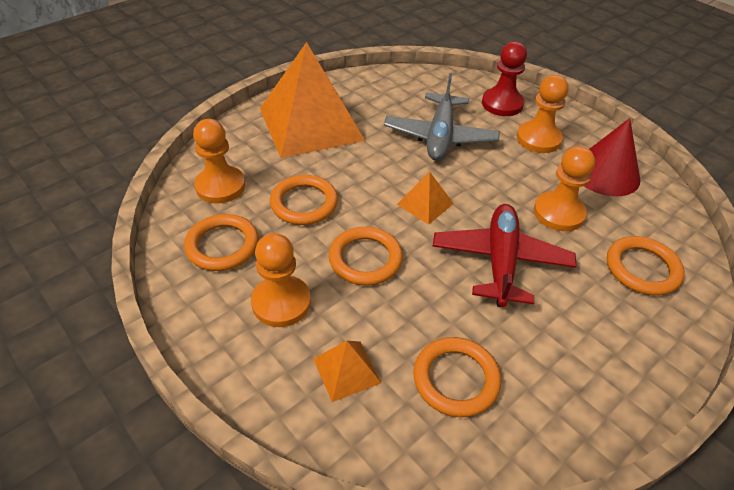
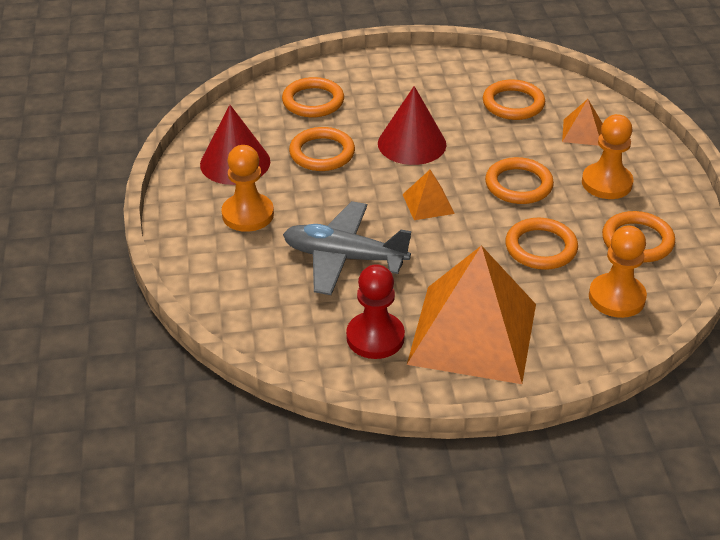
camera: 145 degrees left, 5 degrees down
grey plane [384,73,500,161] -> grey plane turned 120 degrees counterclockwise [283,201,411,295]
red plane [433,204,577,307] -> red cone [378,86,446,165]
red pawn [482,41,527,116] -> red pawn moved to [346,264,405,359]
orange pawn [534,146,595,231] -> orange ring [289,127,355,171]

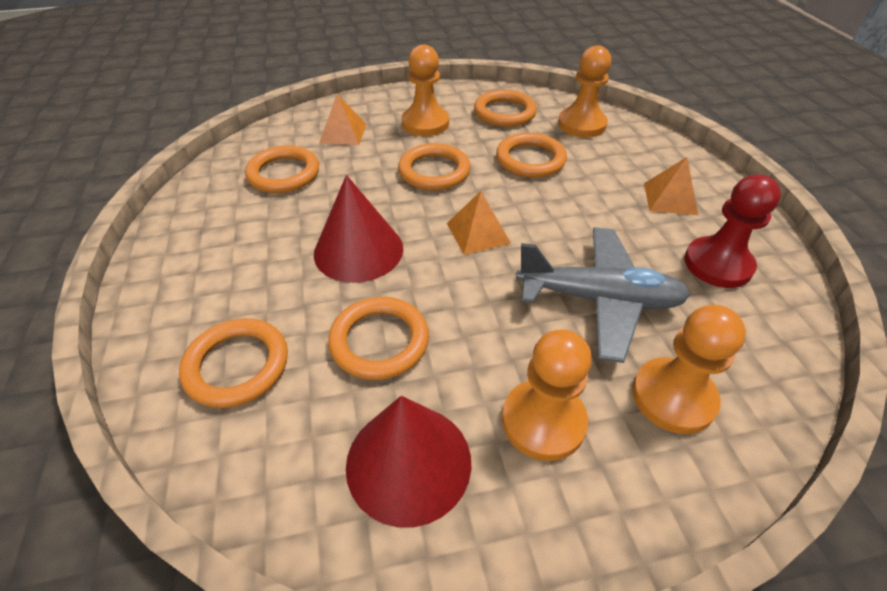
camera: 95 degrees left, 5 degrees up
grey plane [283,201,411,295] -> grey plane turned 90 degrees counterclockwise [516,227,690,363]
orange pyramid [407,245,536,384] -> orange pyramid [644,157,698,215], size x0.42
none -> orange pawn [632,305,746,434]

